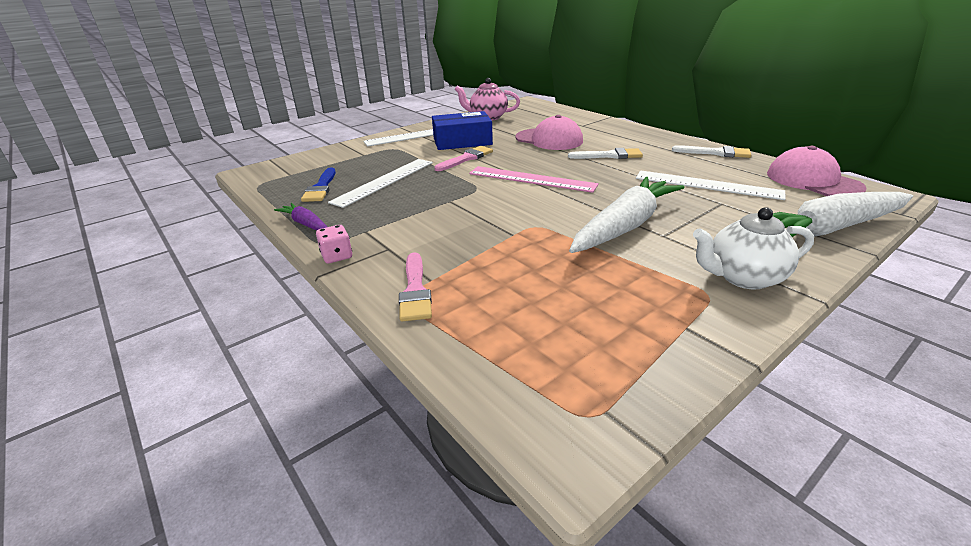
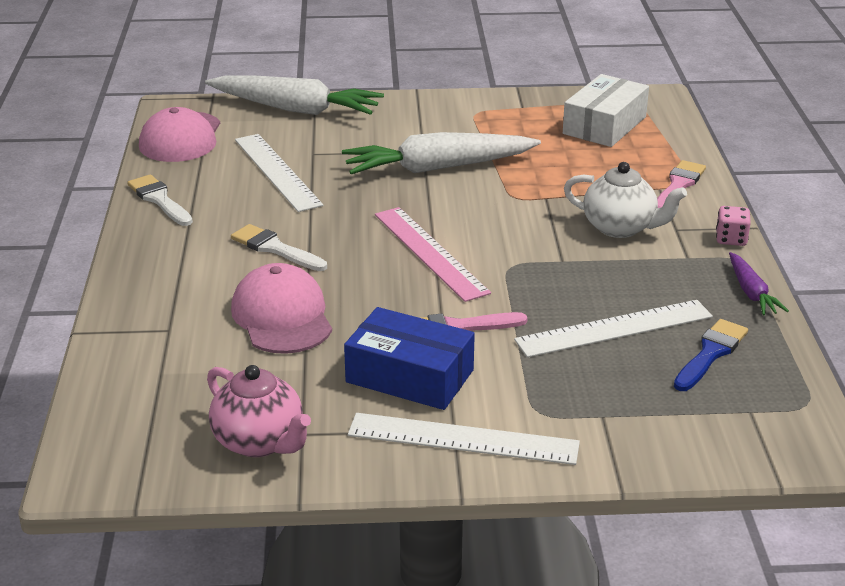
camera: 145 degrees left, 0 degrees up
white teapot [693,207,814,290] -> white teapot moved to [564,162,687,238]
none -> white box [563,74,649,147]

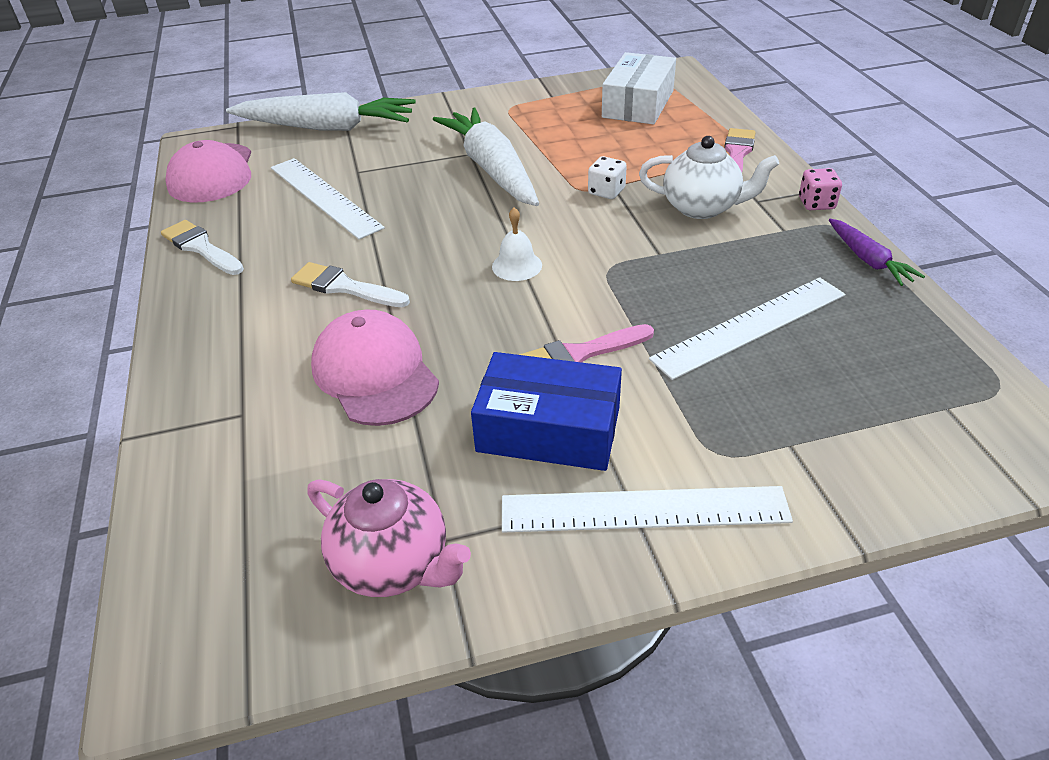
camera: 10 degrees left, 10 degrees up
white carrot [342,132,541,174] -> white carrot turned 90 degrees clockwise [433,107,539,206]
pink ruler [375,207,491,302] -> white bell [492,207,542,281]
blue brush [674,319,748,391] -> none
none -> white dice [588,156,627,199]

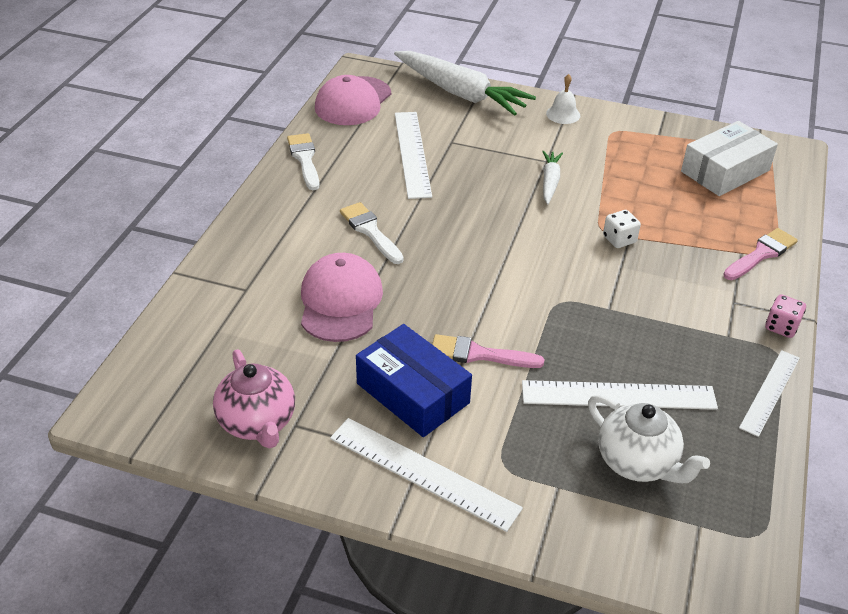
camera: 30 degrees right, 0 degrees up
white carrot [433,107,539,206] -> white carrot [542,151,563,204], size x0.49
white bell [492,207,542,281] -> white bell moved to [546,74,580,124]
white teapot [639,136,779,219] -> white teapot moved to [588,395,710,483]
purple carrot [829,219,925,286] -> white ruler [739,350,800,437]

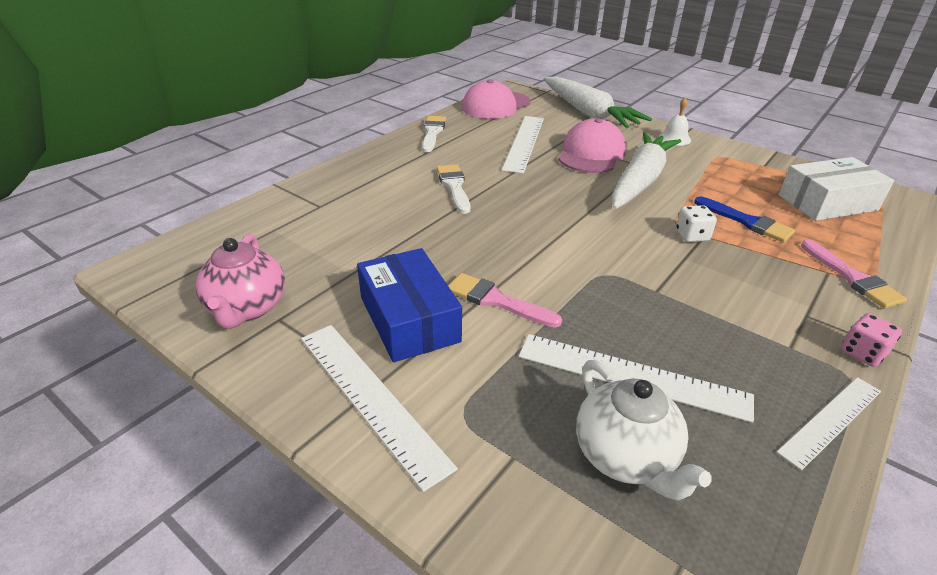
camera: 20 degrees right, 5 degrees down
pink cap [301,253,383,342] -> pink cap moved to [558,118,626,173]
white carrot [542,151,563,204] -> white carrot [611,132,682,209], size x2.04
pink brush [723,228,798,280] -> pink brush turned 90 degrees clockwise [801,240,907,309]
none -> blue brush [694,196,795,242]

